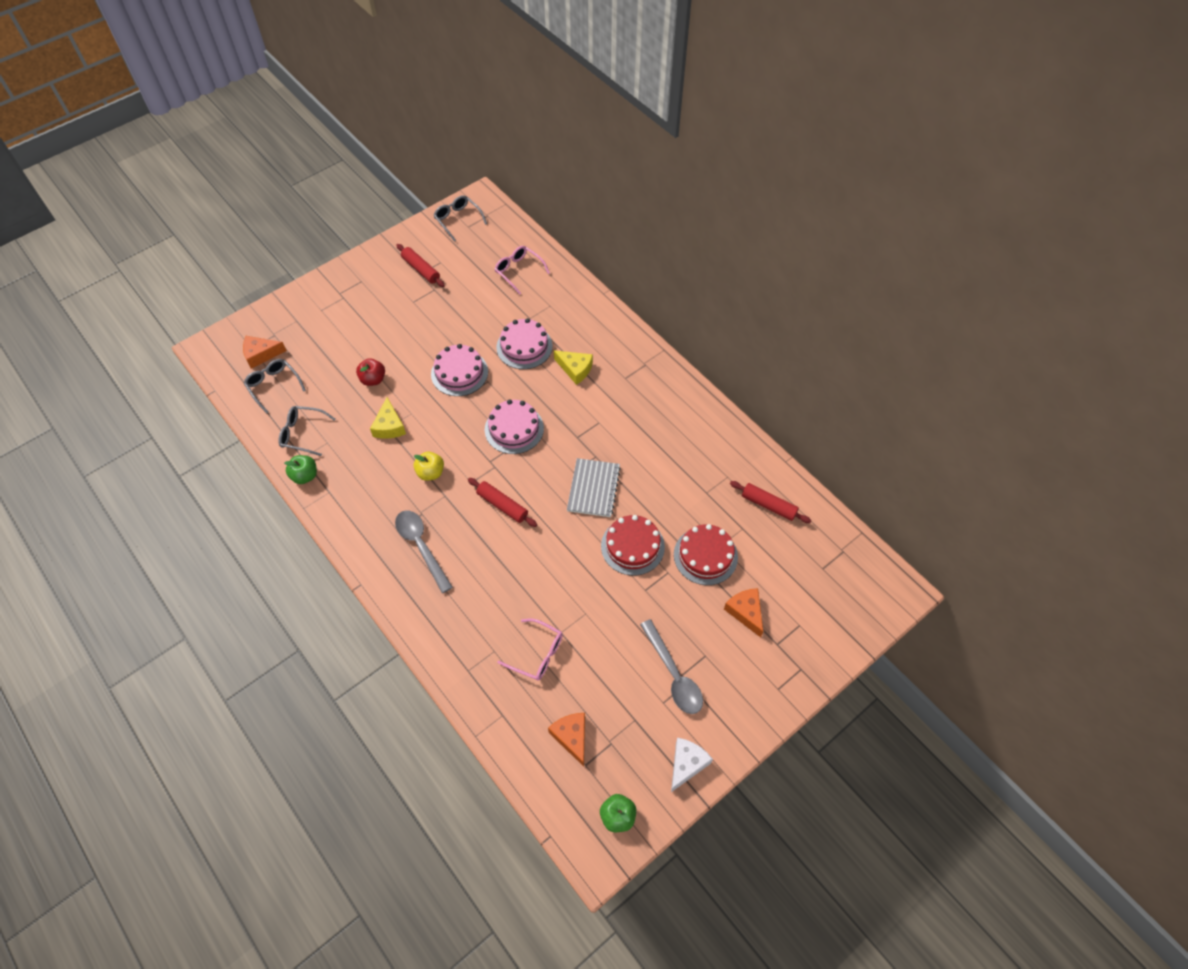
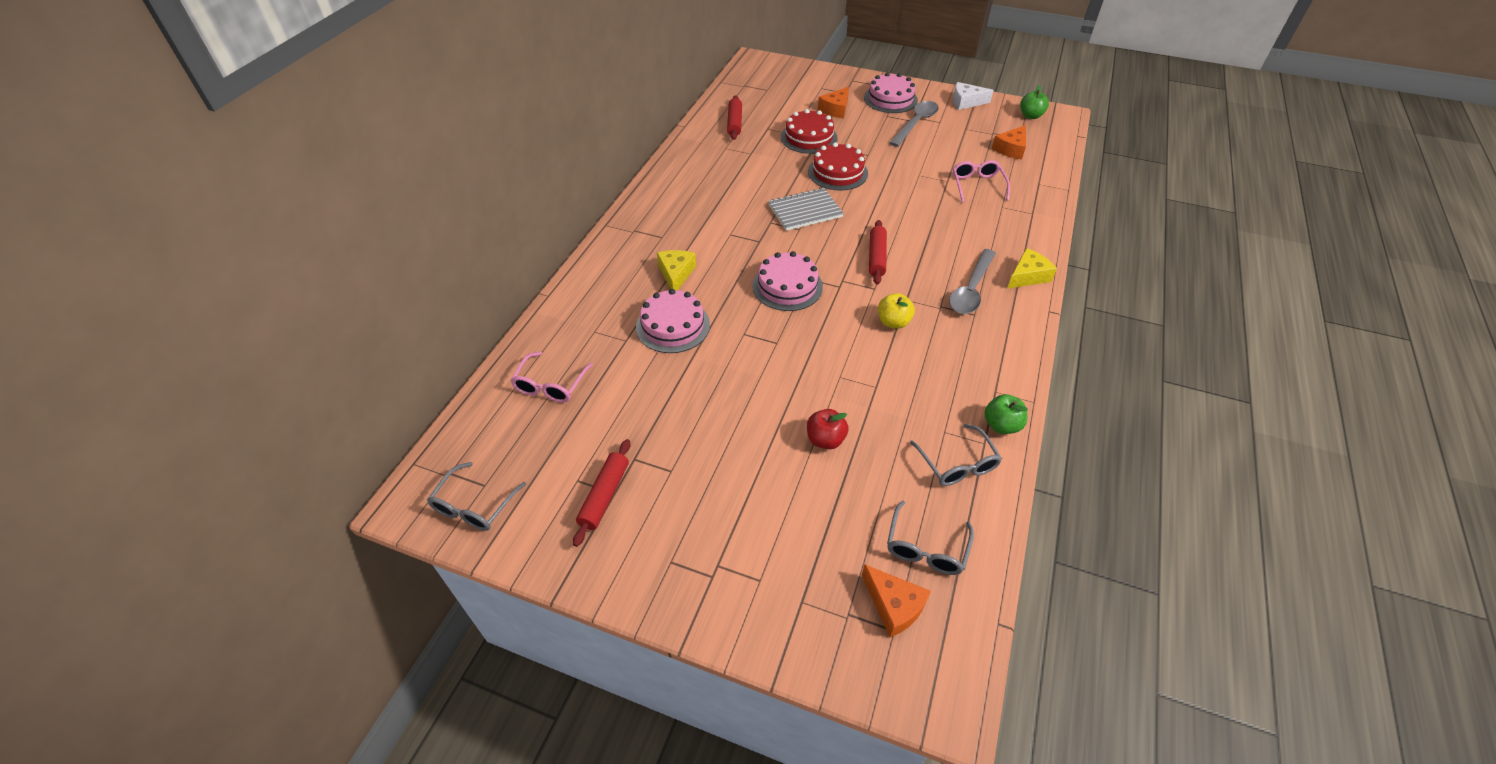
camera: 120 degrees left, 10 degrees down
yellow cheese [370,397,406,439] -> yellow cheese moved to [1007,248,1057,289]
pink cake [431,344,488,396] -> pink cake moved to [864,72,918,113]

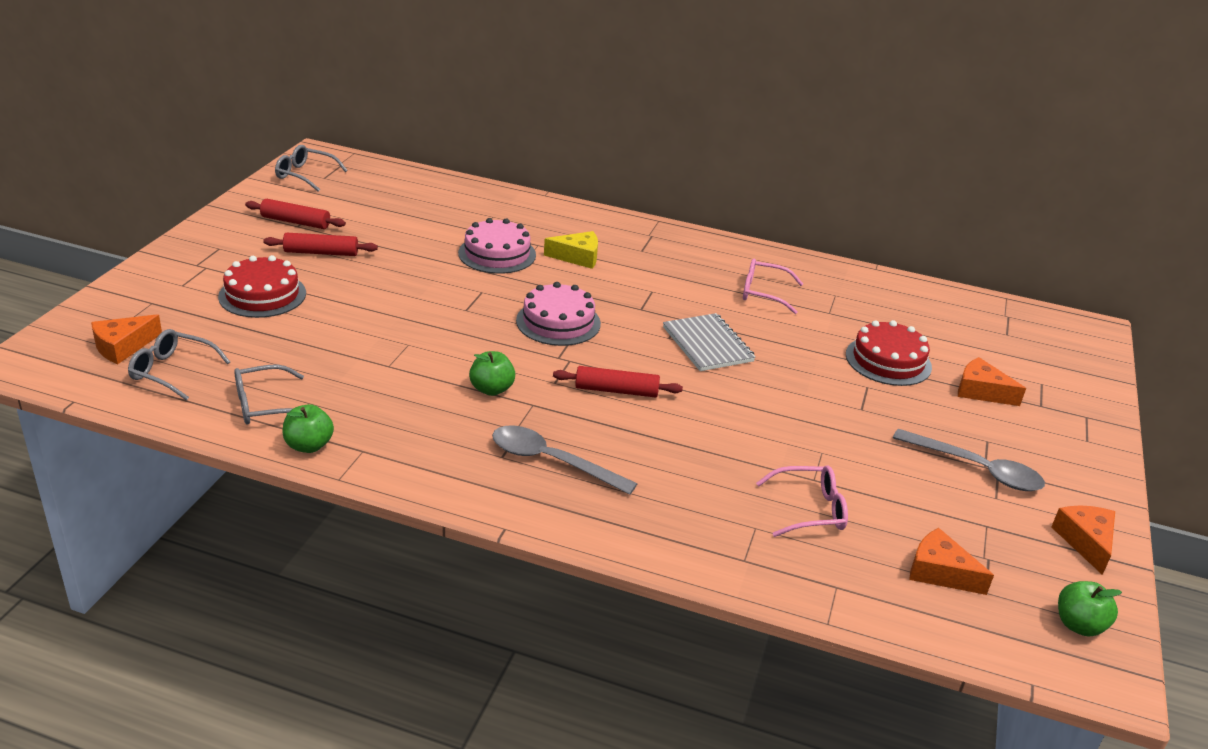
camera: 85 degrees right, 15 degrees down
pink glasses [510,352,593,403] -> pink glasses moved to [743,259,803,314]
red rolling pin [727,96,742,140] -> red rolling pin moved to [263,233,378,256]
red apple [807,409,849,449] -> none
red cake [808,142,868,190] -> red cake moved to [218,255,306,318]
pink cake [864,72,918,113] -> none
yellow apple [878,293,915,329] -> green apple [469,351,515,396]
white cheese [953,82,994,110] -> orange cheese [1051,506,1115,575]
yellow cheese [1007,248,1057,289] -> none

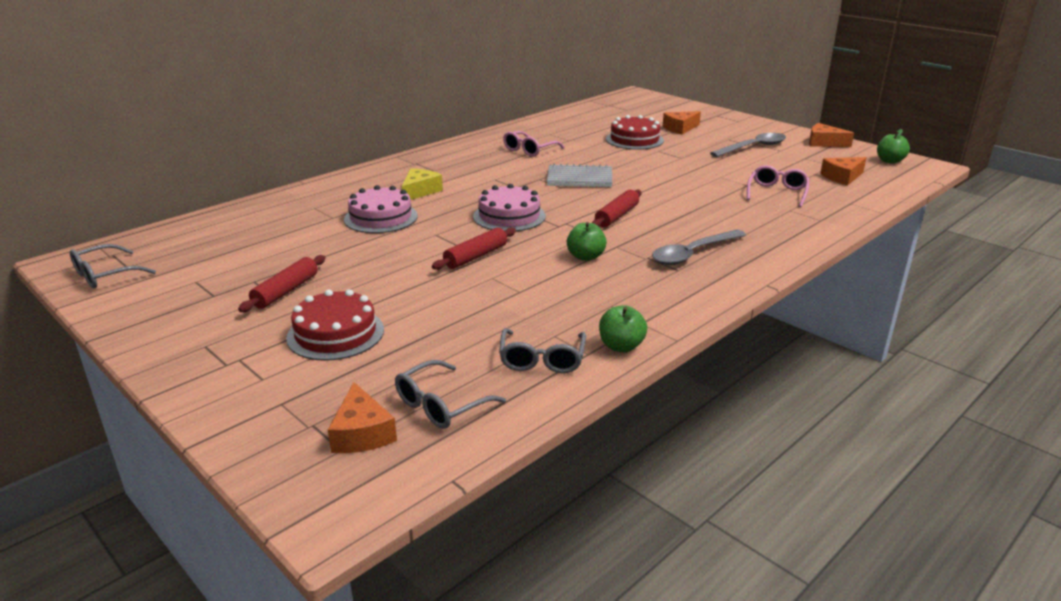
camera: 60 degrees left, 5 degrees down
red rolling pin [245,199,346,229] -> red rolling pin moved to [432,228,516,270]

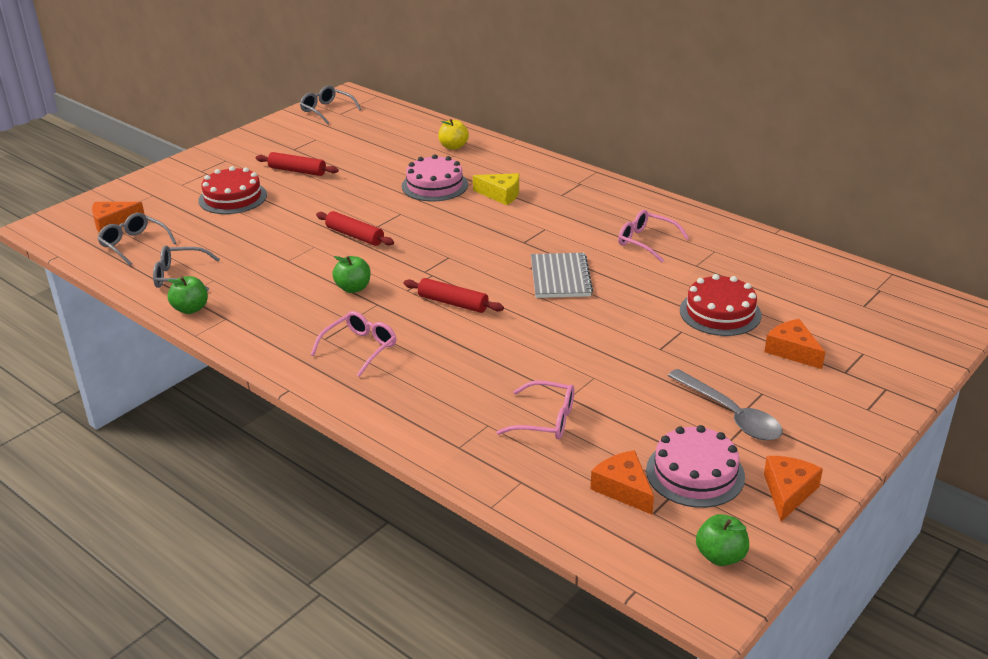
camera: 85 degrees right, 5 degrees up
pink cake [473,184,546,231] -> pink cake moved to [646,425,745,508]
grey spoon [652,230,746,265] -> pink glasses [311,311,396,377]
none -> yellow apple [438,119,469,150]

